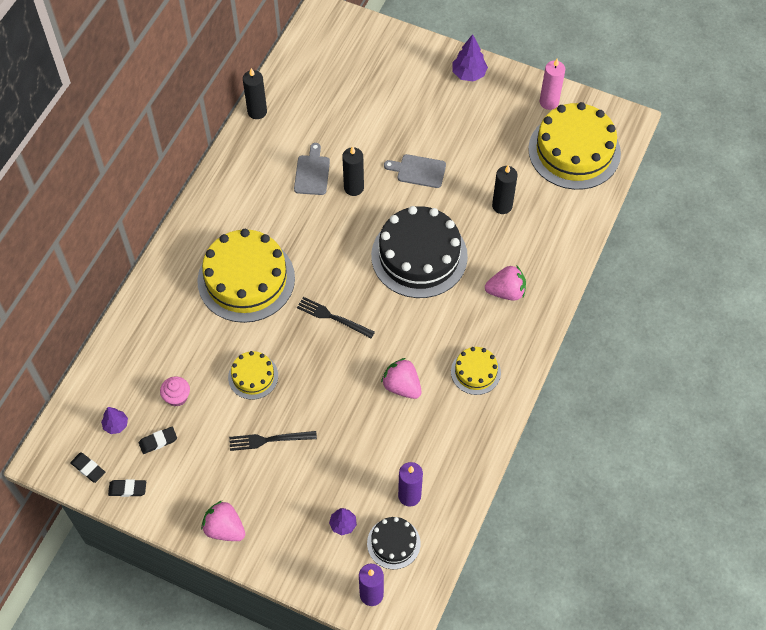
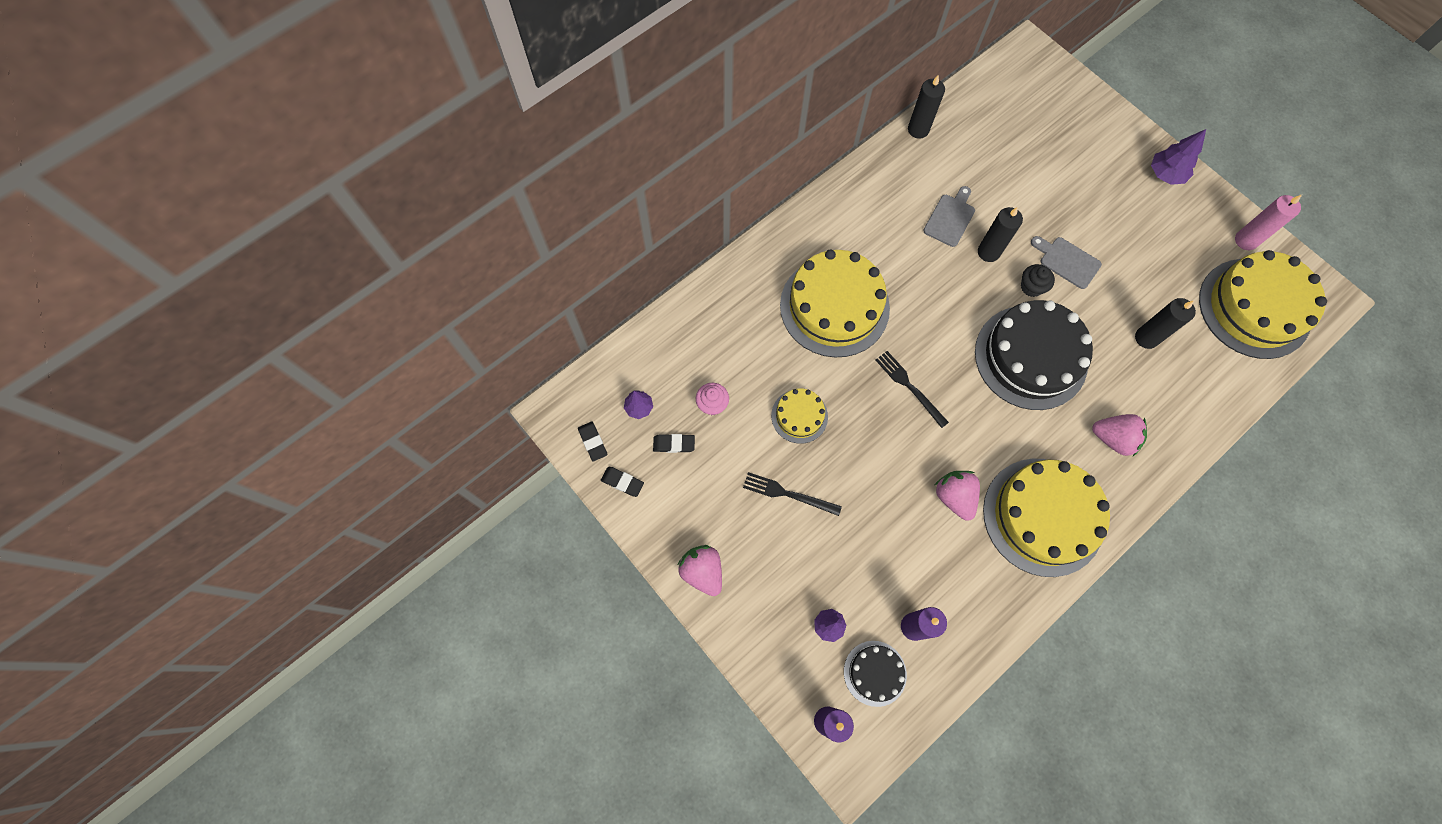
camera: 25 degrees right, 10 degrees up
yellow cake [451,347,501,395] -> yellow cake [983,459,1110,577], size x2.02
none -> black cupcake [1021,264,1055,297]

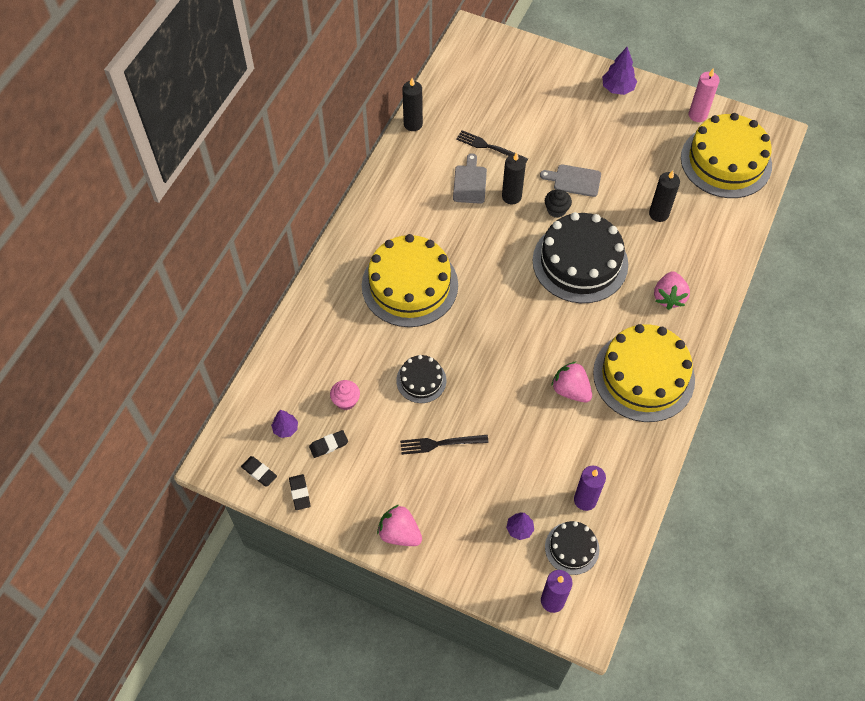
camera: 25 degrees left, 10 degrees down
black eraser [601,467,644,497] -> black eraser turned 75 degrees clockwise [289,474,310,510]
yellow cake [771,388,828,444] -> black cake [396,355,447,403]
black fork [875,351,949,428] -> black fork moved to [456,130,528,162]
pink strawberry [1092,414,1147,456] -> pink strawberry turned 105 degrees clockwise [654,271,690,310]

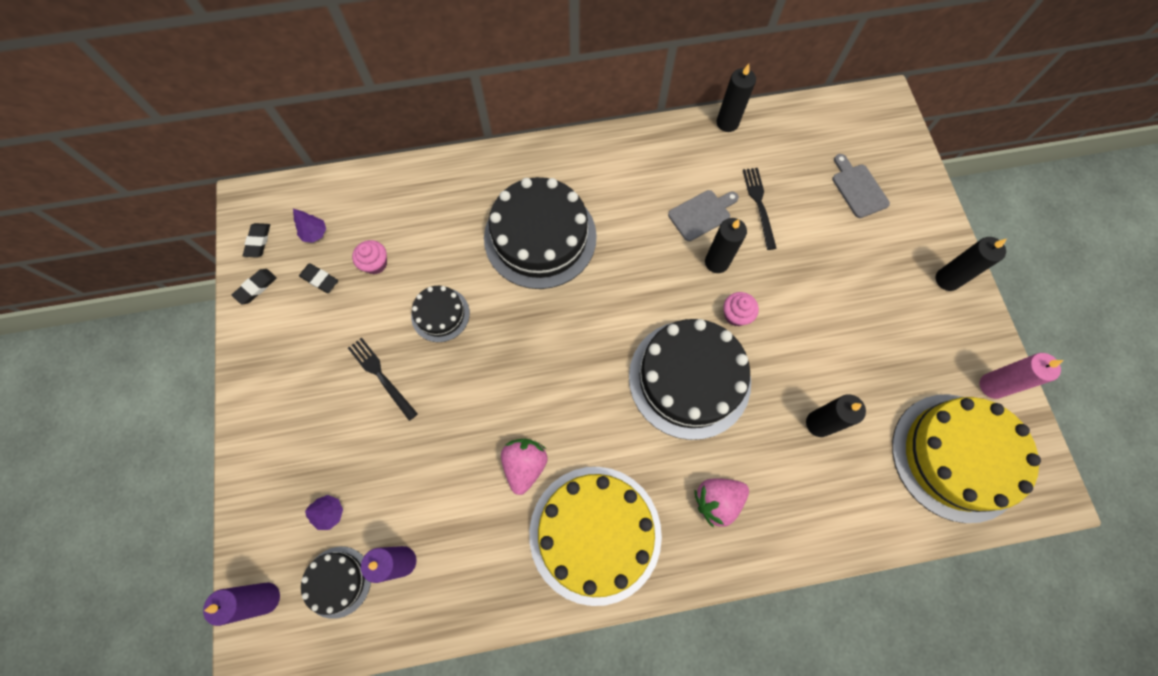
camera: 55 degrees right, 10 degrees up
yellow cake [362,234,458,327] -> black cake [484,177,597,289]
pink strawberry [377,505,422,546] -> none
grey cutting board [540,164,601,197] -> grey cutting board moved to [832,154,890,218]
black cupcake [545,190,572,218] -> pink cupcake [723,292,759,326]
purple tree [602,47,637,95] -> black candle [935,237,1007,291]

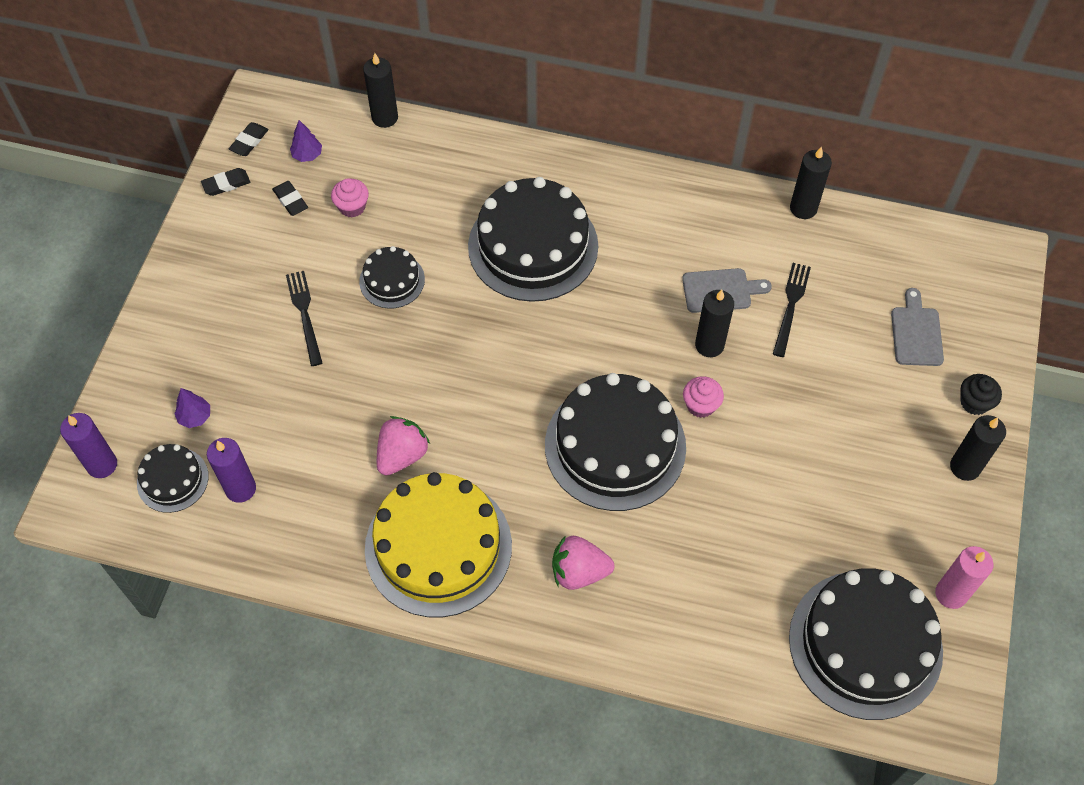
camera: 25 degrees right, 10 degrees down
black candle [806,394,866,437] -> black candle moved to [363,53,398,128]
yellow cake [892,394,1041,523] -> black cake [789,568,943,720]
none -> black cupcake [960,374,1002,415]

